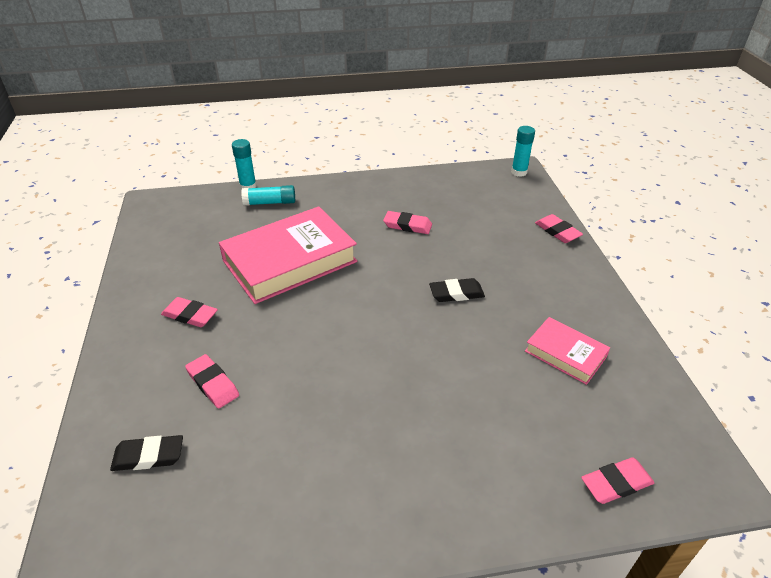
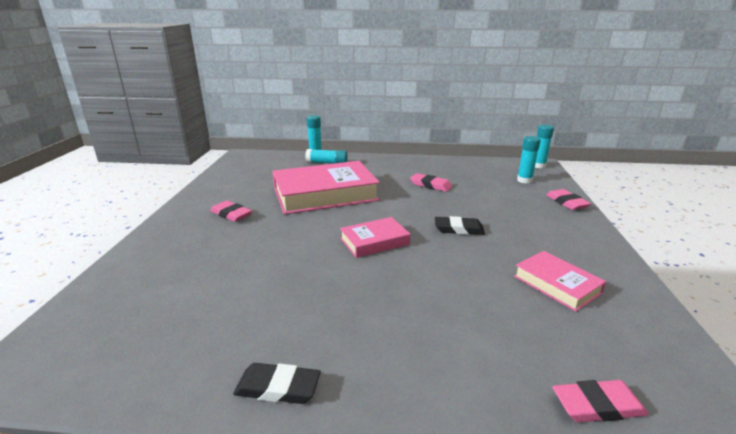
camera: 15 degrees right, 15 degrees down
black eraser [110,435,183,471] -> black eraser moved to [233,363,321,404]
pink eraser [185,354,239,409] -> none
none -> pink book [340,217,410,258]
none -> turquoise glue stick [517,136,541,184]

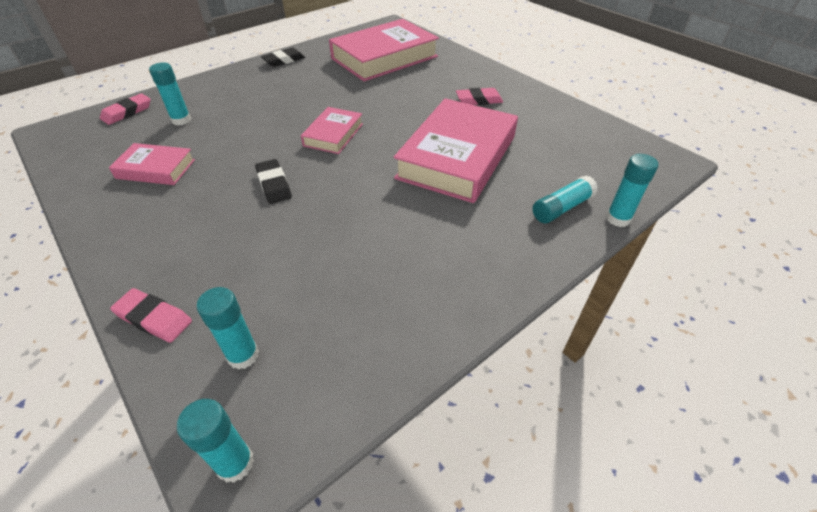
camera: 135 degrees right, 20 degrees up
pink eraser [410,173,452,192] -> none
black eraser [435,216,485,235] -> black eraser turned 75 degrees counterclockwise [255,159,292,204]
none -> turquoise glue stick [149,62,191,126]
none -> pink book [329,19,439,81]

